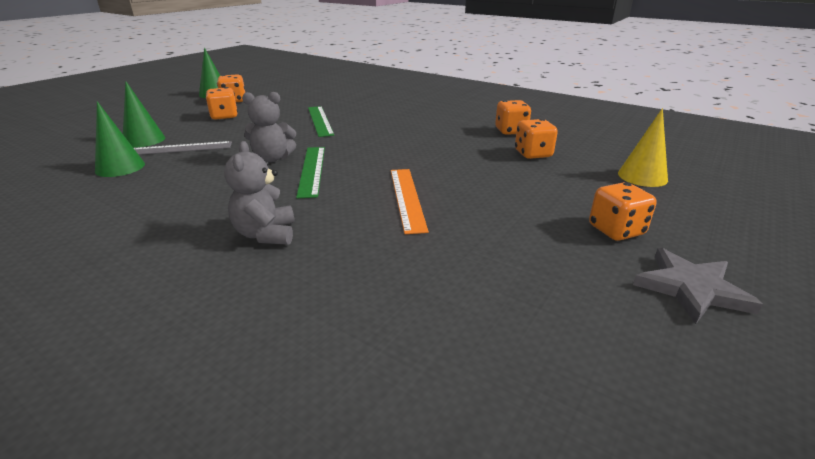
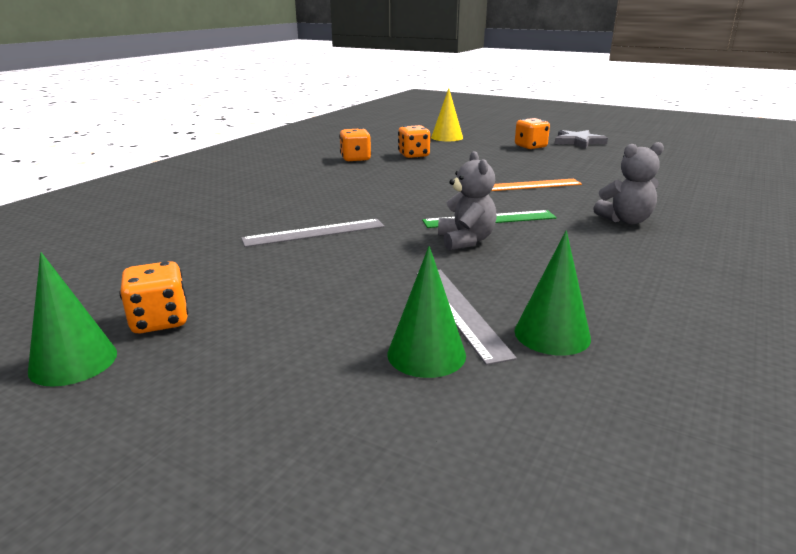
camera: 95 degrees left, 5 degrees down
orange dice [206,87,238,120] -> none
green ruler [308,106,334,137] -> grey ruler [241,219,384,247]

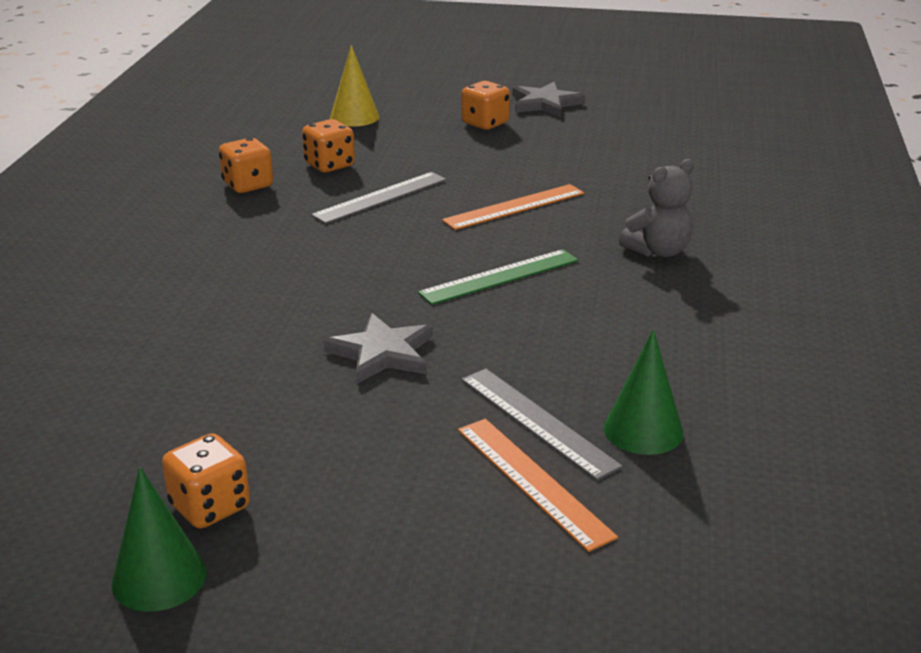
camera: 20 degrees left, 5 degrees up
grey ruler [241,219,384,247] -> grey ruler moved to [311,172,447,224]
green cone [388,246,466,378] -> orange ruler [458,419,618,552]
grey teddy bear [438,151,497,250] -> none
none -> grey star [323,313,433,384]

